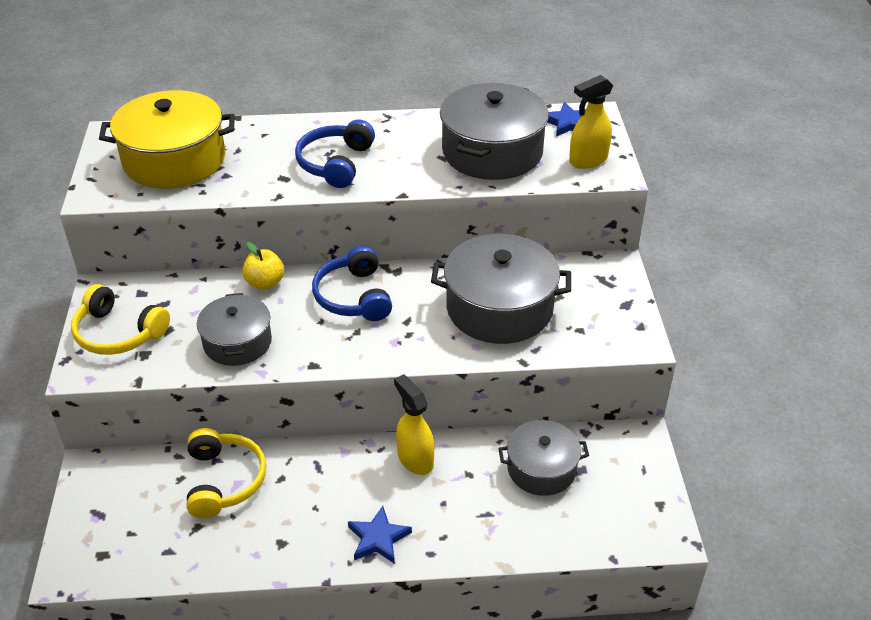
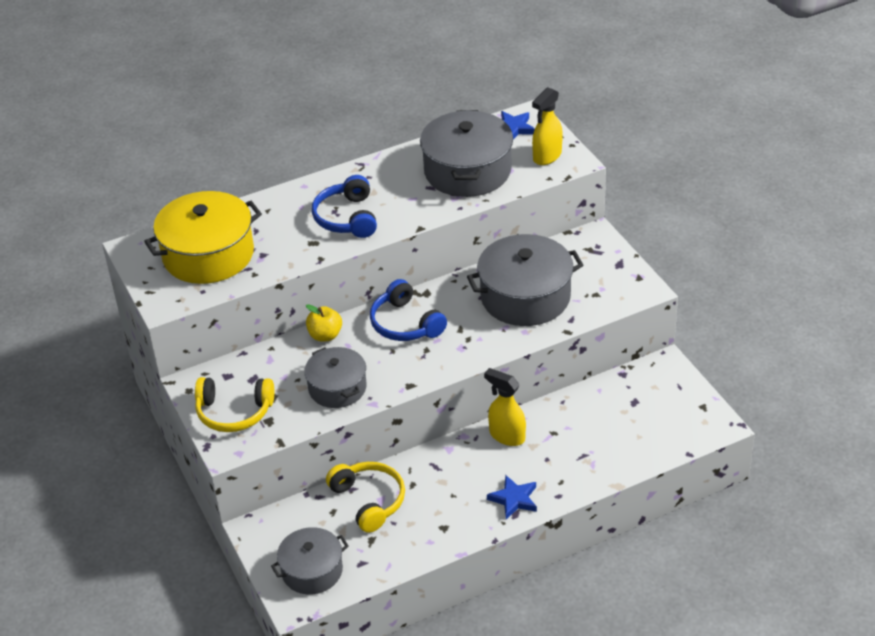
camera: 20 degrees left, 0 degrees up
grey pot [498,420,589,496] -> grey pot moved to [271,527,349,595]

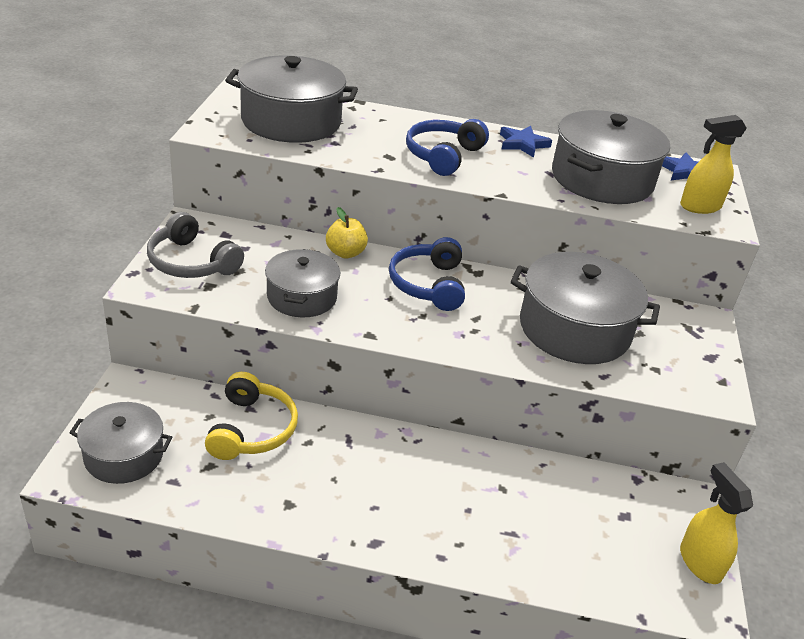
camera: 30 degrees right, 5 degrees down
yellow pot [144,191,262,284] -> grey pot [225,55,358,143]
yellow headphones [195,377,274,432] -> grey headphones [147,212,244,278]
yellow spray bottle [484,368,526,446] -> yellow spray bottle moved to [680,462,753,584]
blue star [487,475,537,519] -> blue star moved to [500,126,552,158]

